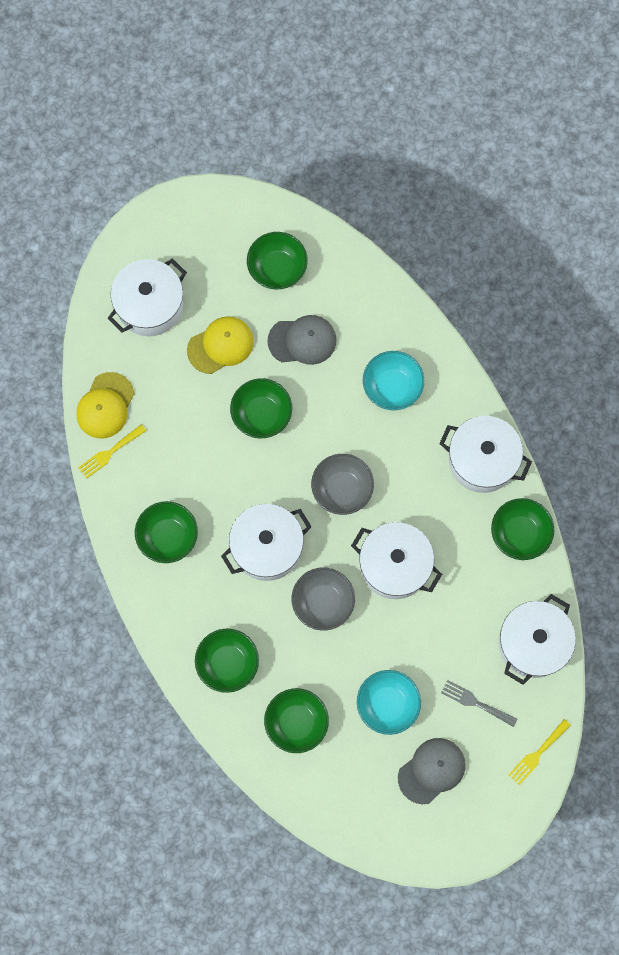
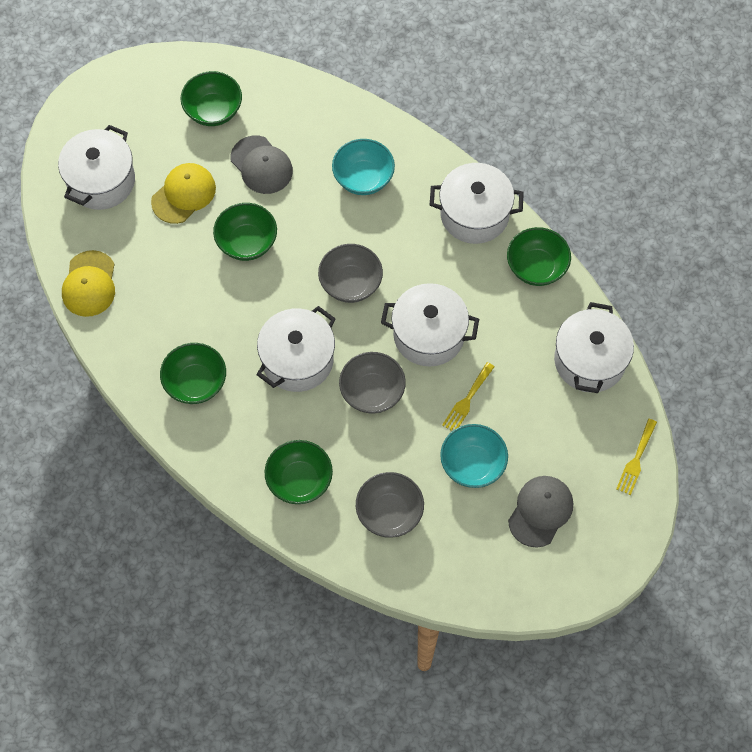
camera: 20 degrees left, 10 degrees down
yellow fork [78,424,147,479] -> yellow fork moved to [442,362,494,431]
green bowl [264,688,329,753] -> grey bowl [356,472,424,538]
grey cap [268,315,337,365] -> grey cap turned 75 degrees clockwise [231,136,293,194]
grey fork [441,680,517,727] -> none

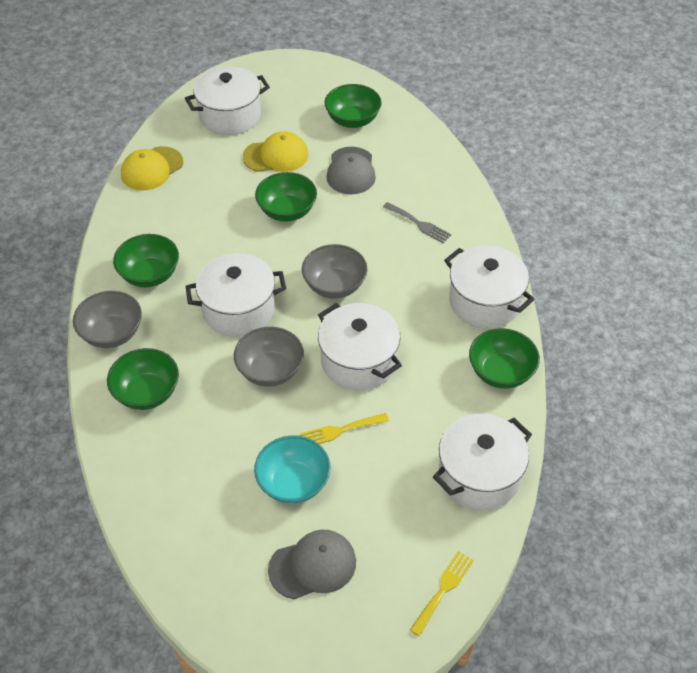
camera: 40 degrees right, 15 degrees down
turquoise bowl [332,139,395,195] -> grey fork [383,202,451,243]
grey bowl [356,472,424,538] -> grey bowl moved to [73,291,142,348]
yellow fork [616,419,657,495] -> yellow fork turned 150 degrees clockwise [410,551,474,636]

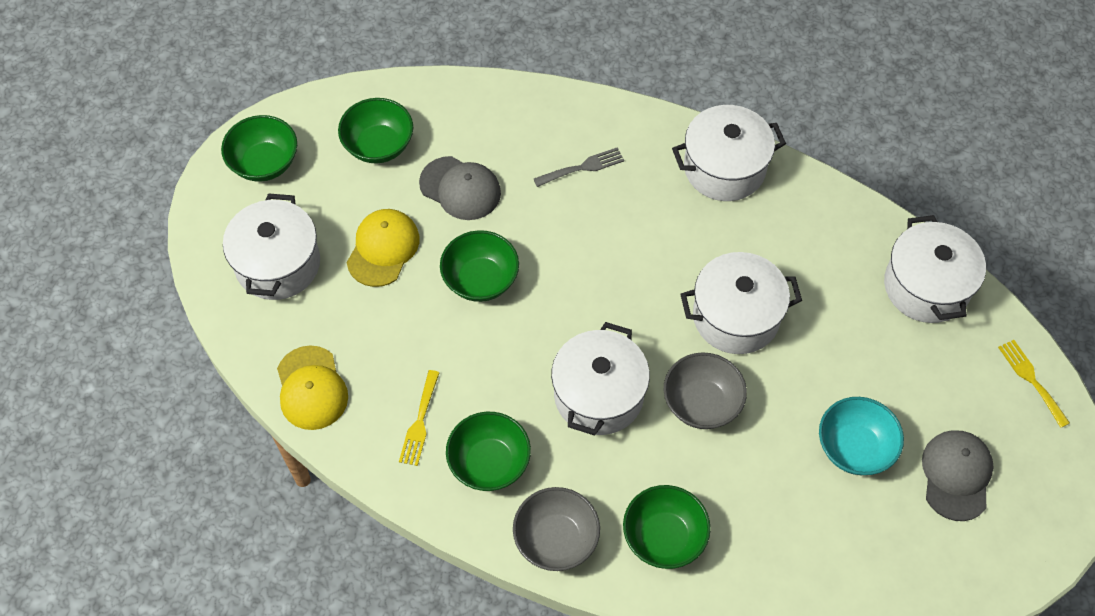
camera: 60 degrees left, 10 degrees up
yellow fork [300,413,389,444] -> yellow fork moved to [399,370,439,466]
grey bowl [302,244,367,299] -> none
green bowl [469,328,540,389] -> green bowl moved to [221,115,297,182]

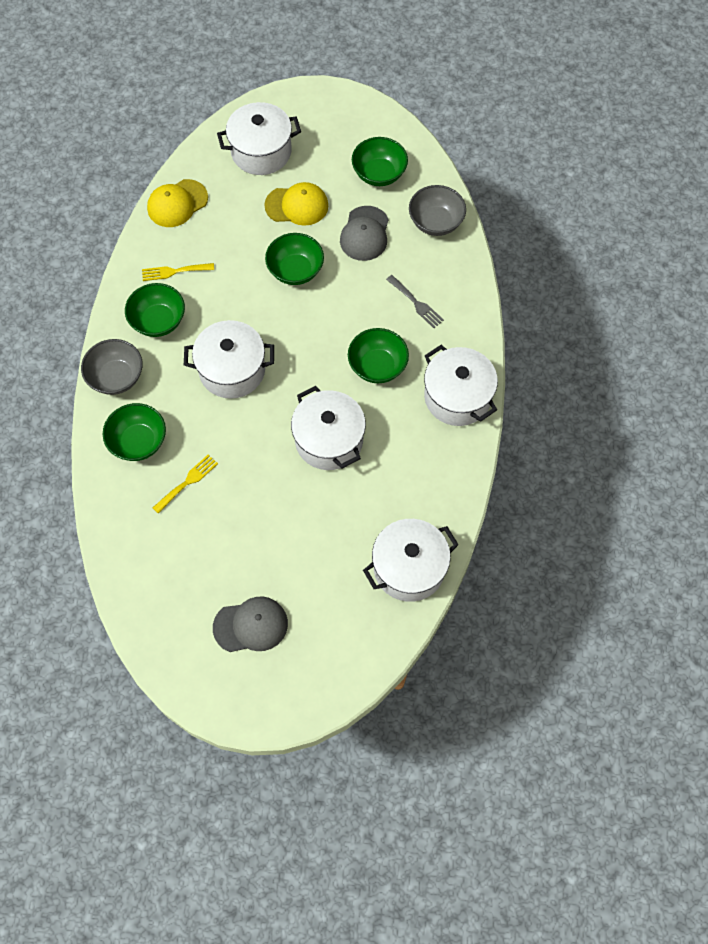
camera: 70 degrees right, 5 degrees up
green bowl [221,115,297,182] -> green bowl moved to [348,328,409,383]
grey bowl [664,352,747,429] -> grey bowl moved to [409,185,466,236]
turquoise bowl [819,397,904,475] -> none
yellow fork [998,340,1070,428] -> yellow fork moved to [153,454,218,514]

